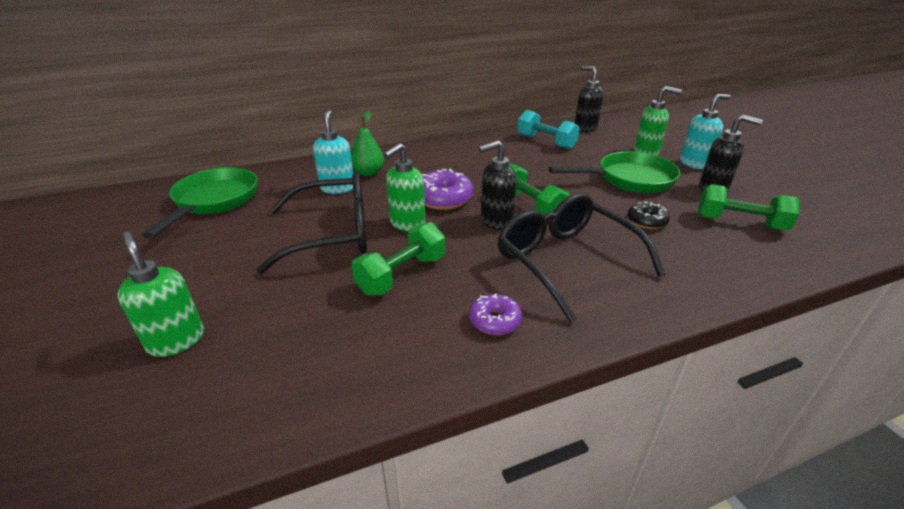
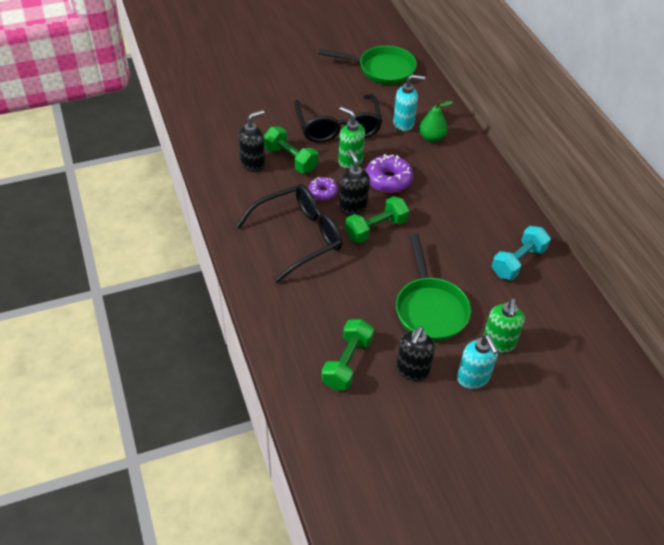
camera: 90 degrees right, 15 degrees up
green soap dispenser [118,231,204,357] -> none
purple donut [469,293,522,335] -> purple donut moved to [308,177,338,201]
black soap dispenser [575,66,604,132] -> black soap dispenser moved to [238,110,265,172]
black donut [628,201,670,229] -> none

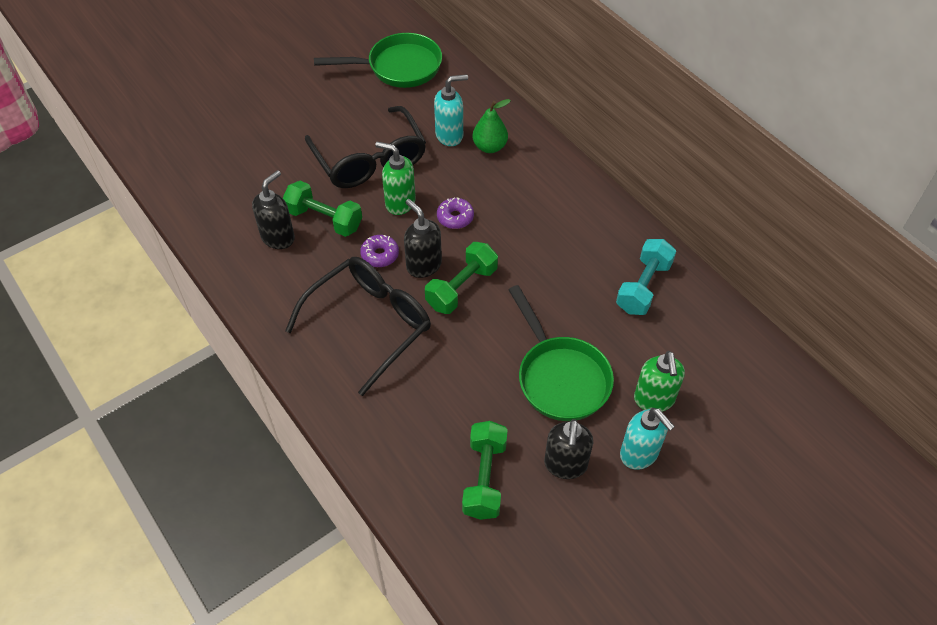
camera: 15 degrees left, 5 degrees up
purple donut [365,154,413,193] -> purple donut [437,197,474,229], size x0.61

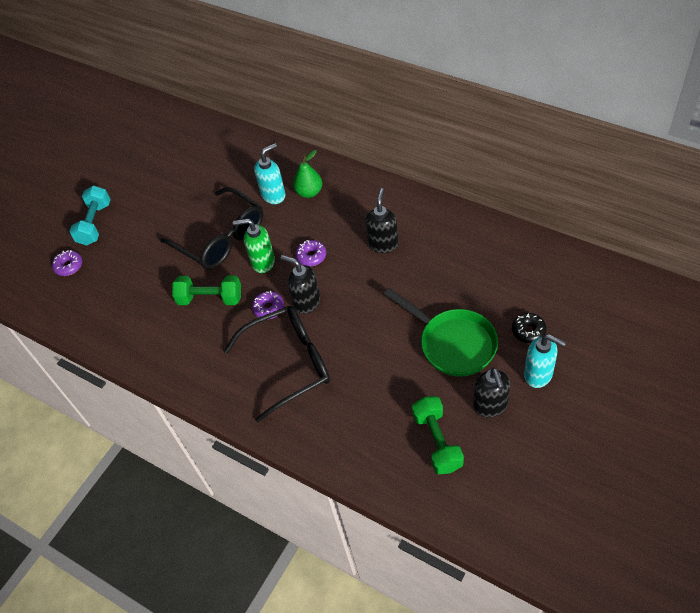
camera: 15 degrees left, 0 degrees up
black soap dispenser [252,170,295,249] -> black soap dispenser moved to [365,188,398,253]
black glasses [285,257,431,396] -> black glasses turned 45 degrees clockwise [224,306,330,422]
green pan [314,33,442,88] -> none
green dumbbell [425,242,498,314] -> none
turquoise dumbbell [616,239,676,315] -> turquoise dumbbell moved to [69,186,111,246]
green soap dispenser [634,351,685,412] -> black donut [512,313,547,343]
none -> purple donut [52,250,82,276]

